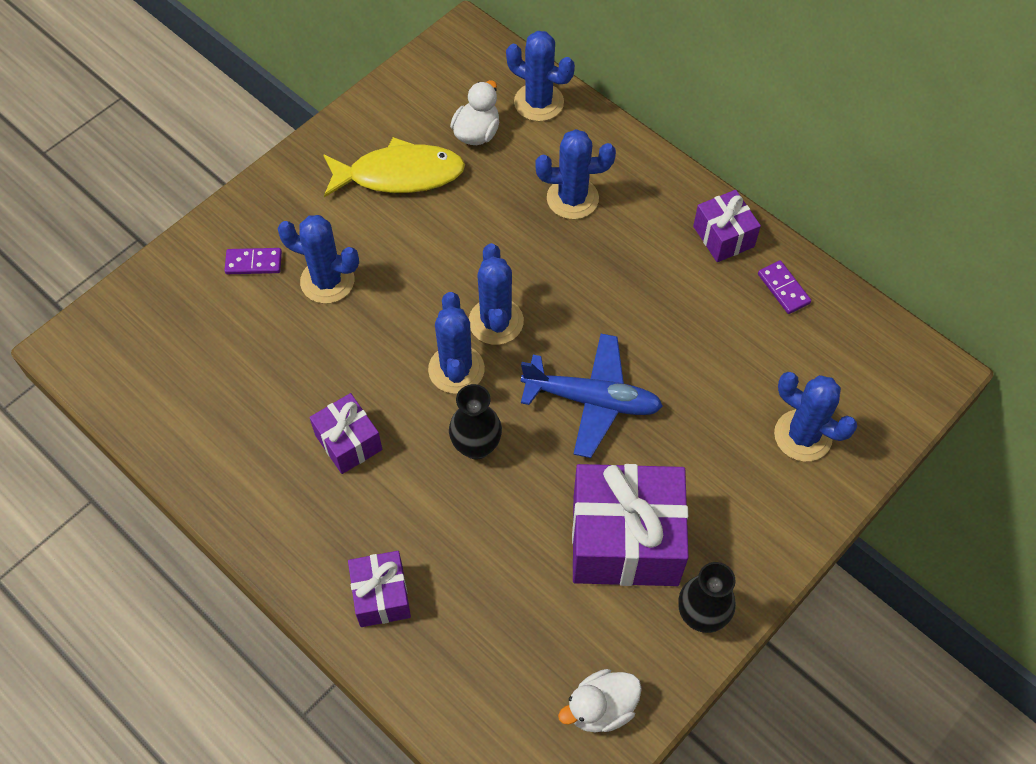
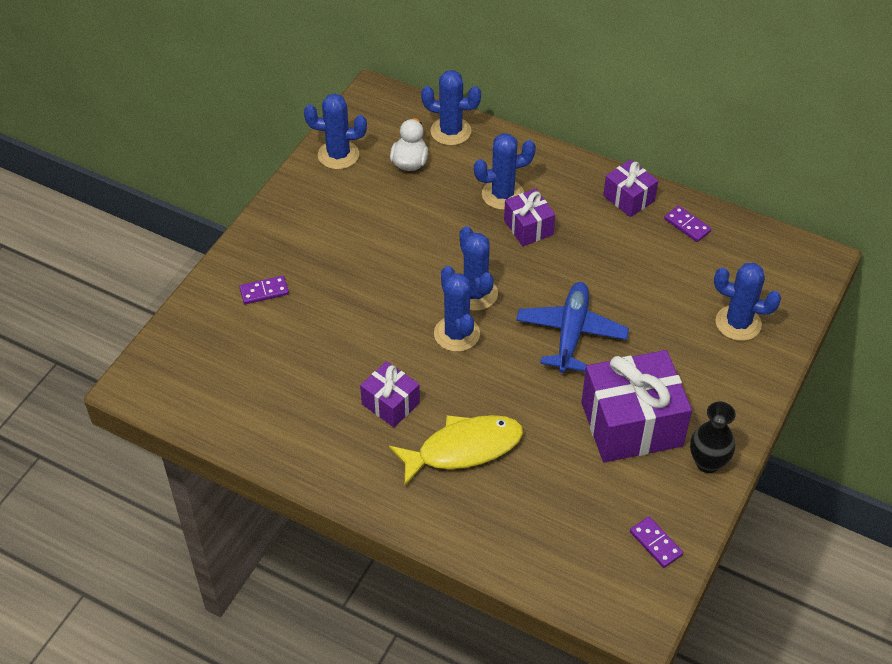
camera: 15 degrees left, 10 degrees down
blue cactus [277,215,359,304] -> blue cactus moved to [304,93,367,170]
yellow fish [323,137,465,198] -> yellow fish moved to [389,415,523,486]
purple gift [348,551,411,627] -> purple gift moved to [504,189,555,246]
black vase [449,384,502,459] -> none
blue plane [521,334,663,458] -> blue plane turned 75 degrees counterclockwise [516,282,629,373]
white duck [558,669,642,732] -> purple domino [630,517,683,568]

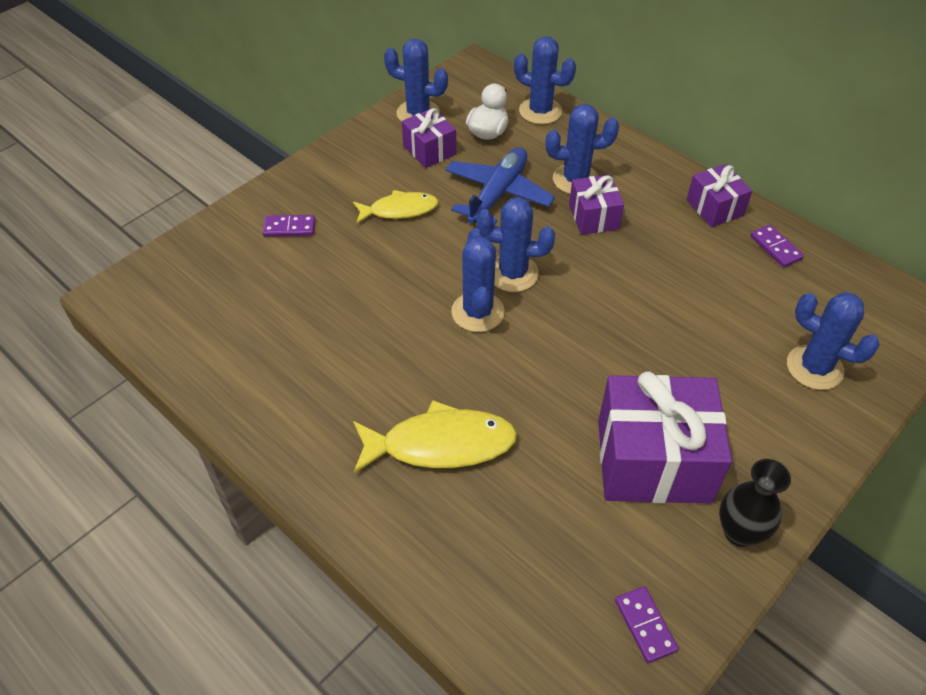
camera: 15 degrees right, 0 degrees up
purple gift [360,361,420,427] -> purple gift moved to [402,108,456,168]
blue cactus [460,226,498,311] -> blue cactus turned 75 degrees counterclockwise [477,197,555,292]
blue plane [516,282,629,373] -> blue plane moved to [445,147,555,225]
none -> yellow fish [353,190,439,224]

